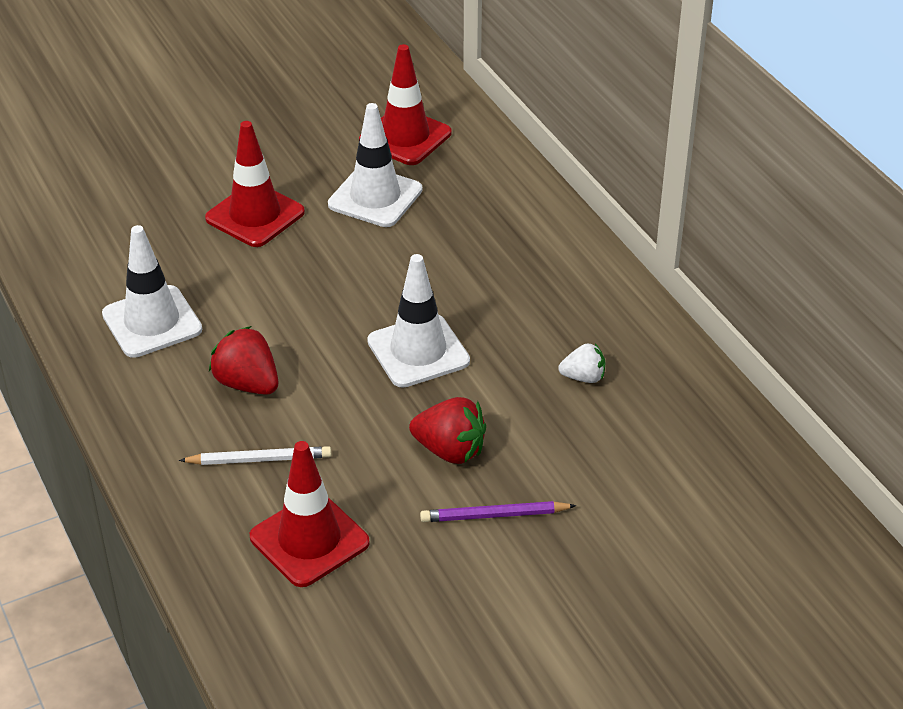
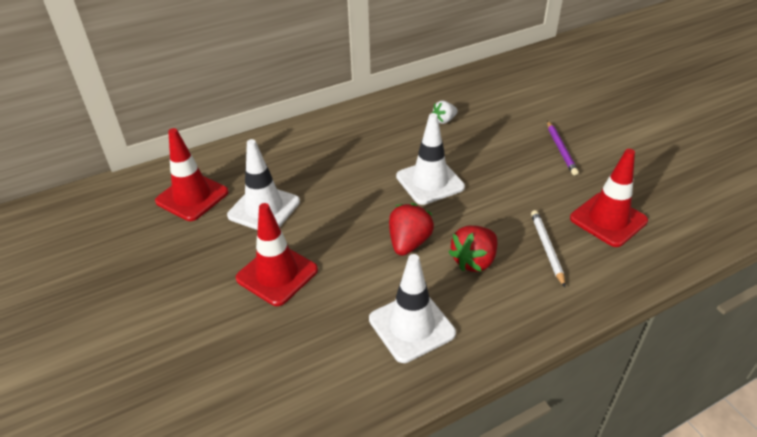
camera: 90 degrees left, 0 degrees up
red strawberry [409,397,486,464] -> red strawberry moved to [389,203,434,256]
white strawberry [558,343,605,383] -> white strawberry turned 120 degrees counterclockwise [432,101,458,124]

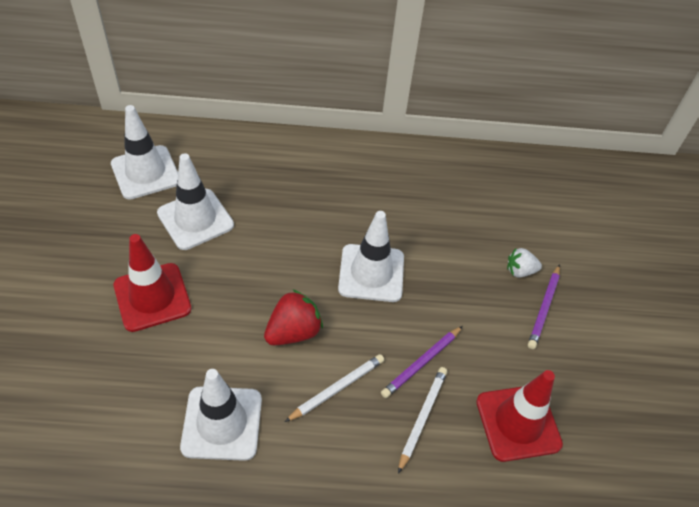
camera: 25 degrees right, 10 degrees up
red traffic cone [155,128,228,221] -> white traffic cone [111,105,178,199]
white strawberry [432,101,458,124] -> white strawberry moved to [507,248,542,278]
red strawberry [448,226,497,272] -> white pencil [285,354,384,422]
none -> purple pencil [381,326,463,398]

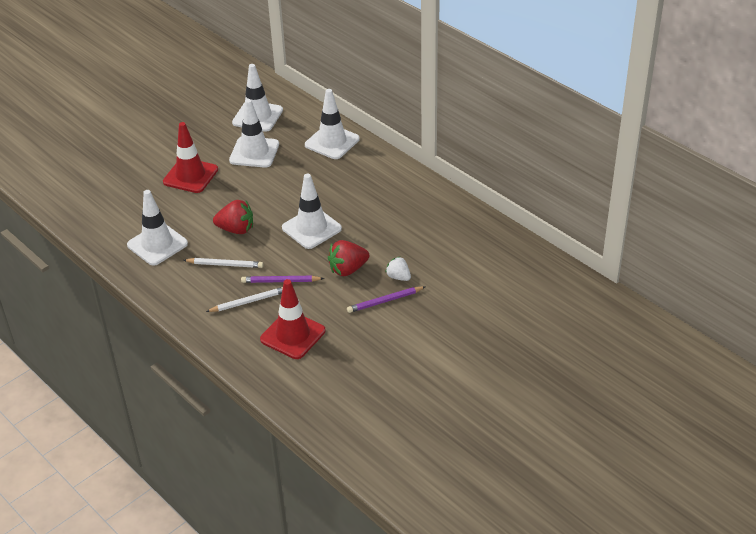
camera: 50 degrees right, 10 degrees down
none -> white traffic cone [305,89,360,159]
none -> red strawberry [328,240,370,276]

